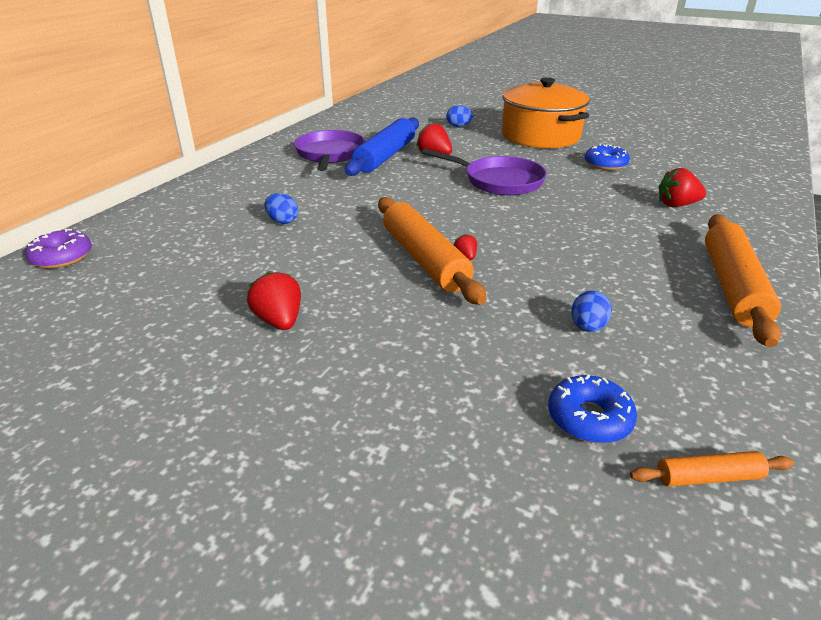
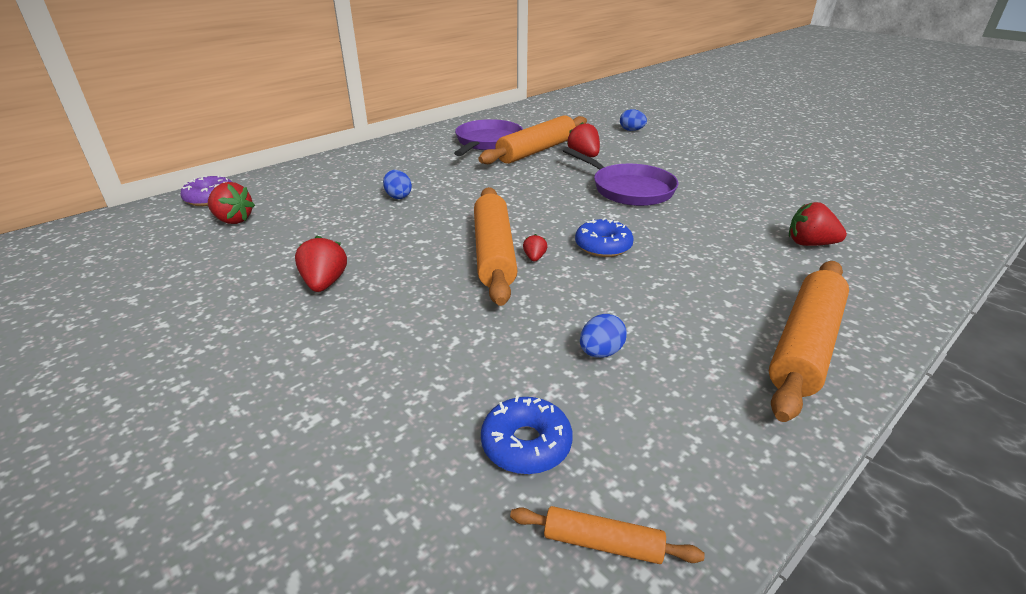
camera: 20 degrees right, 0 degrees up
blue rolling pin [345,117,419,176] -> orange rolling pin [478,115,587,164]
orange pot [502,78,590,148] -> none
blue donut [585,144,630,170] -> blue donut moved to [575,218,634,257]
none -> red strawberry [208,182,255,224]

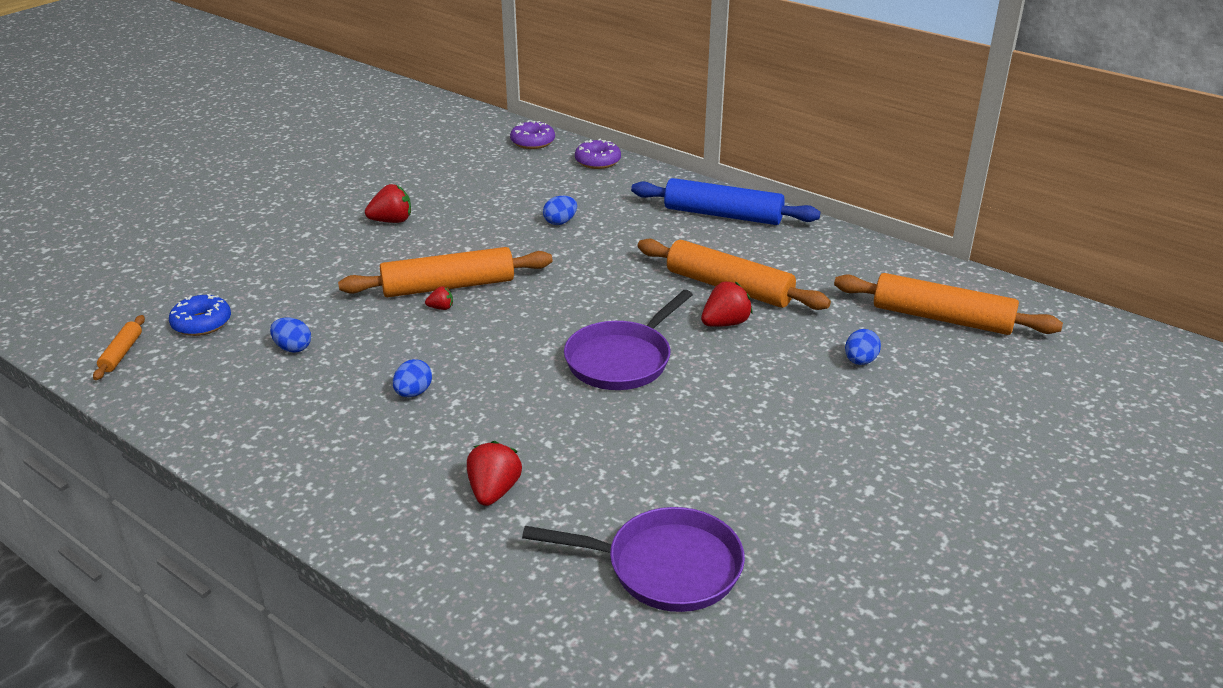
camera: 80 degrees right, 0 degrees up
red strawberry [208,182,255,224] -> none
purple pan [454,119,523,156] -> purple pan moved to [522,507,745,612]
blue donut [575,218,634,257] -> none
orange rolling pin [769,261,849,422] -> orange rolling pin moved to [834,273,1063,335]
none -> blue egg [393,359,432,397]
none -> purple donut [575,139,621,169]
none -> blue rolling pin [631,178,820,225]

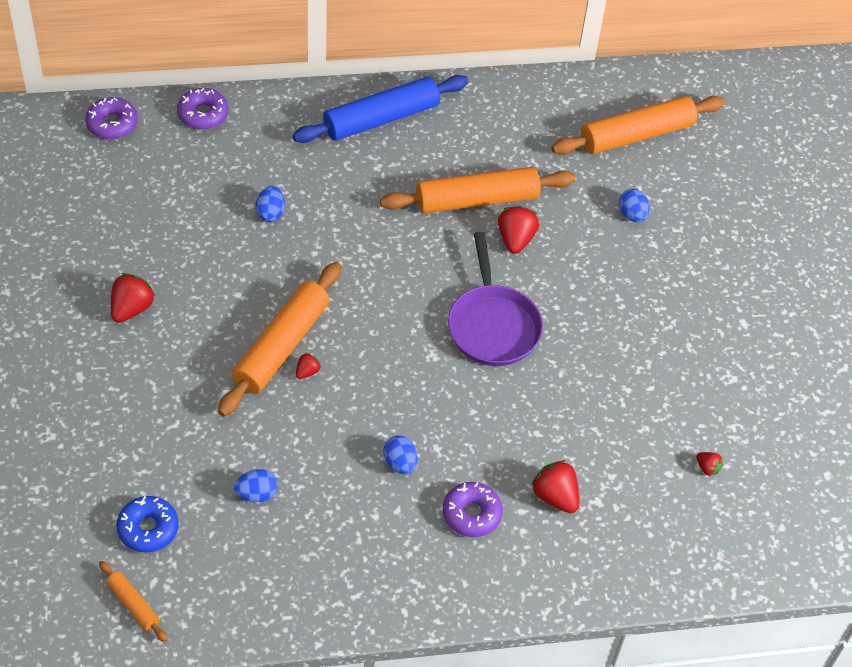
camera: 50 degrees left, 20 degrees up
purple pan [522,507,745,612] -> red strawberry [696,452,723,476]
none -> purple donut [443,482,503,537]

